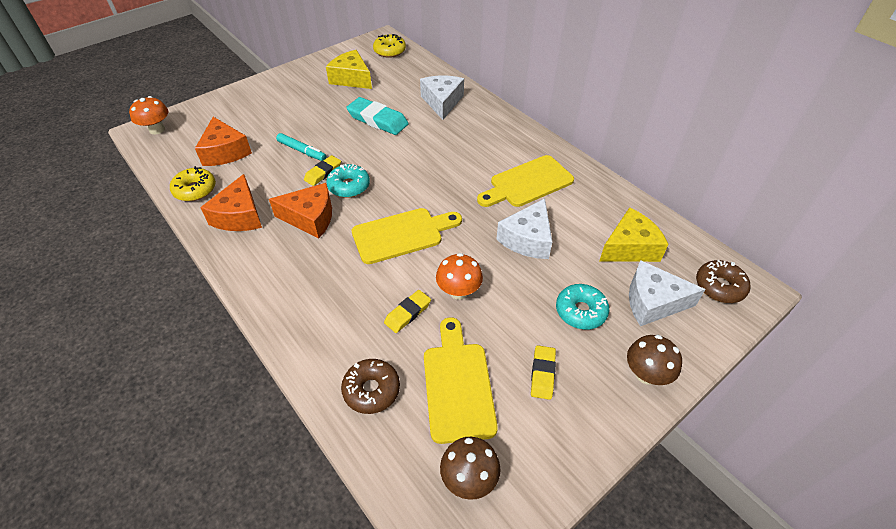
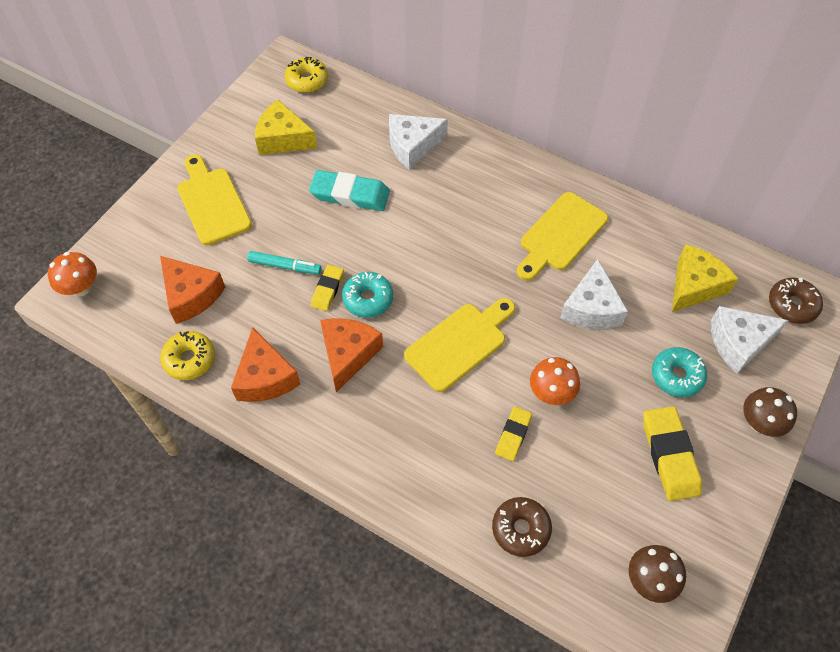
camera: 20 degrees left, 10 degrees up
orange cheese [269,183,332,239] -> orange cheese turned 60 degrees counterclockwise [320,318,383,392]
white cheese [420,76,464,120] -> white cheese turned 90 degrees counterclockwise [389,114,448,170]
yellow cutting board [424,317,498,444] -> yellow cutting board moved to [177,154,252,245]
yellow eraser [531,345,556,400] -> yellow eraser [643,406,702,501], size x1.69

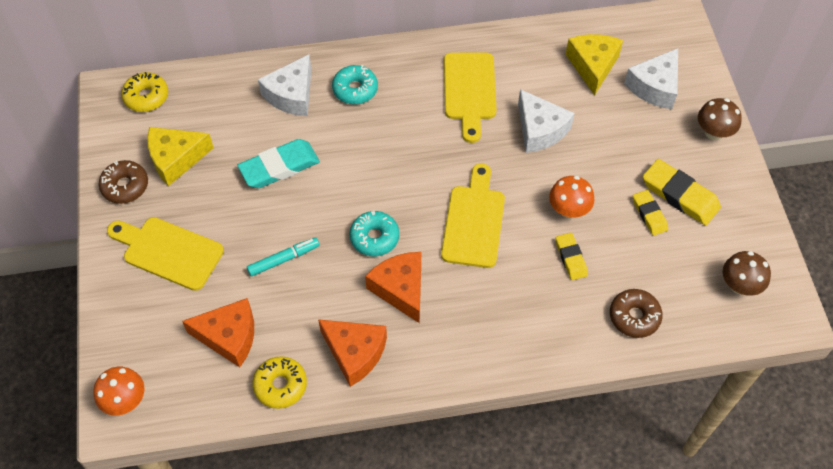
camera: 40 degrees left, 0 degrees up
yellow eraser [311,264,344,311] -> yellow eraser moved to [633,190,668,236]
turquoise donut [652,347,707,397] -> turquoise donut moved to [332,65,378,104]
brown donut [769,278,823,324] -> brown donut moved to [99,160,148,204]

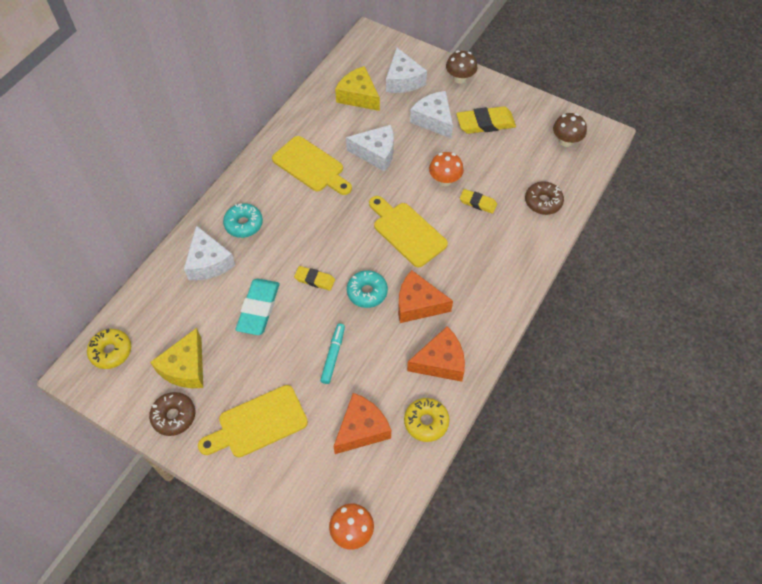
camera: 50 degrees left, 0 degrees up
yellow eraser [633,190,668,236] -> yellow eraser moved to [294,266,335,291]
none -> white cheese [410,91,453,138]

